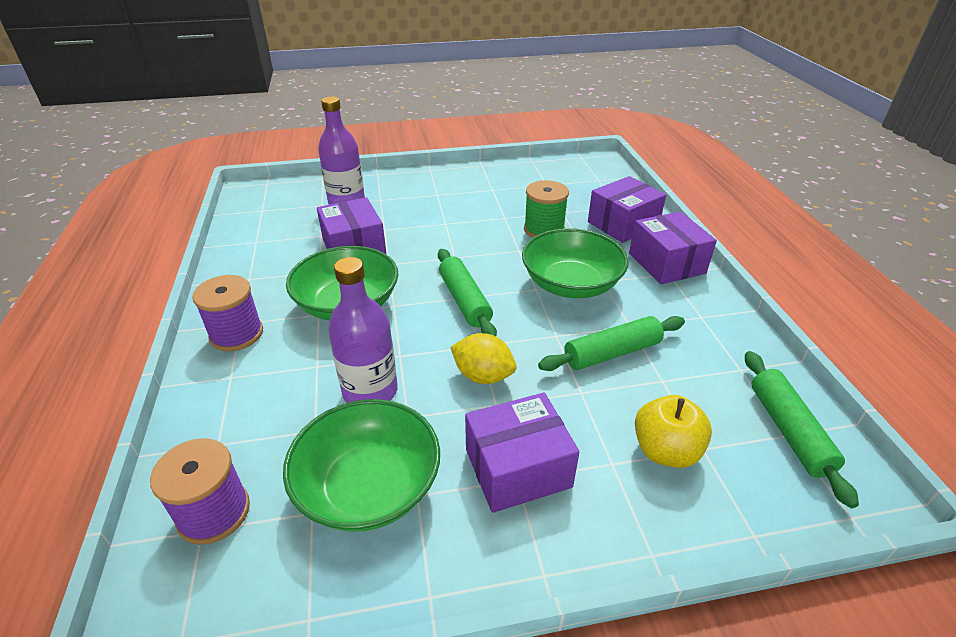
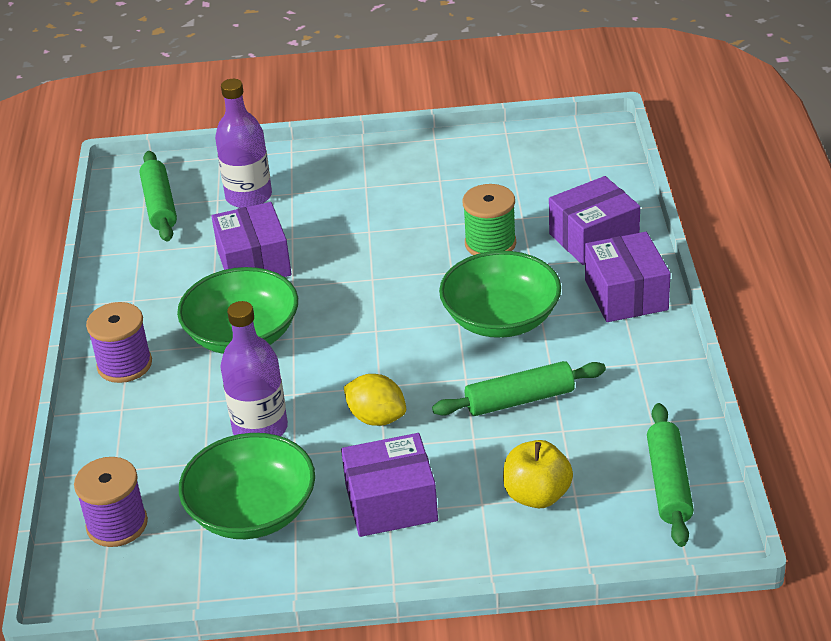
camera: 10 degrees right, 0 degrees up
green rolling pin [438,249,497,336] -> green rolling pin moved to [140,151,177,242]

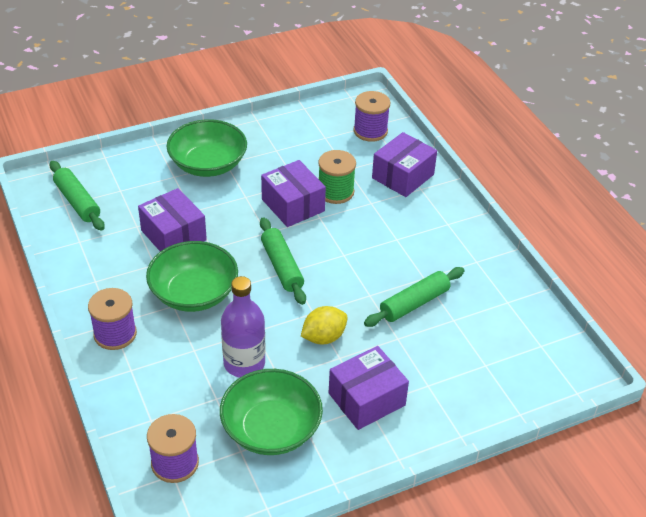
camera: 25 degrees left, 5 degrees up
purple bottle [215,79,272,208] -> none
yellow lemon [344,374,406,426] -> yellow lemon turned 45 degrees counterclockwise [301,306,348,344]
green bowl [439,251,561,338] -> green bowl moved to [167,119,247,177]
yellow apple [503,440,573,508] -> none
purple box [585,232,671,322] -> purple box moved to [261,160,326,227]
green rolling pin [647,403,694,547] -> green rolling pin moved to [260,217,306,305]
none -> purple spool [353,91,390,142]

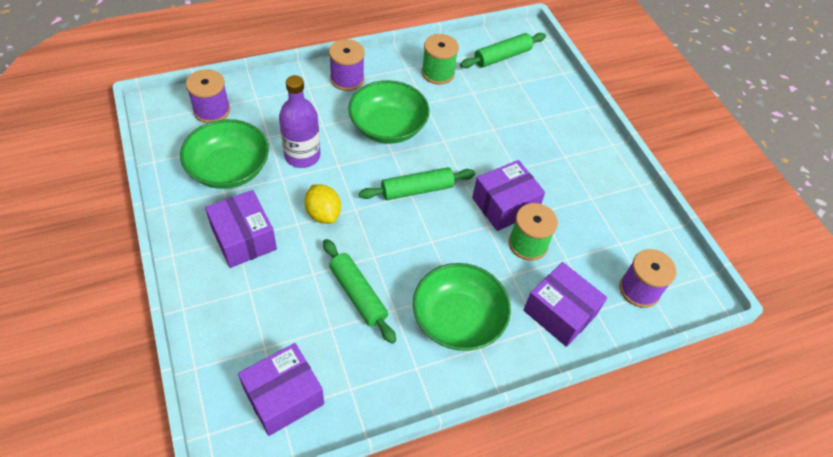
camera: 90 degrees right, 10 degrees up
purple box [138,188,207,251] -> purple box moved to [238,343,324,436]
green bowl [167,119,247,177] -> green bowl moved to [413,263,511,351]
none -> green spool [422,34,459,85]

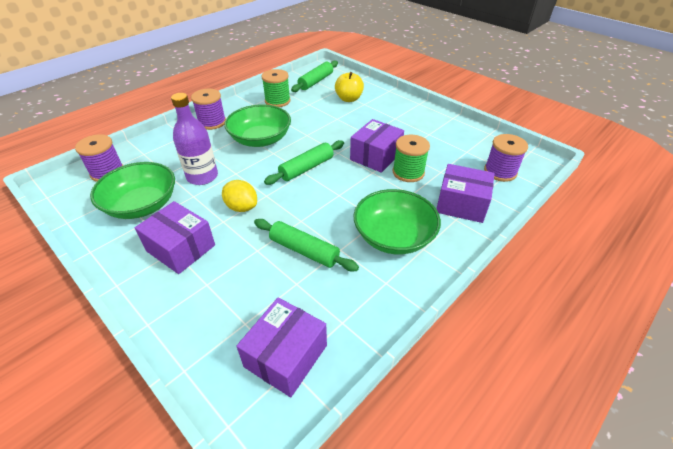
camera: 20 degrees left, 10 degrees down
none -> yellow apple [335,72,364,102]

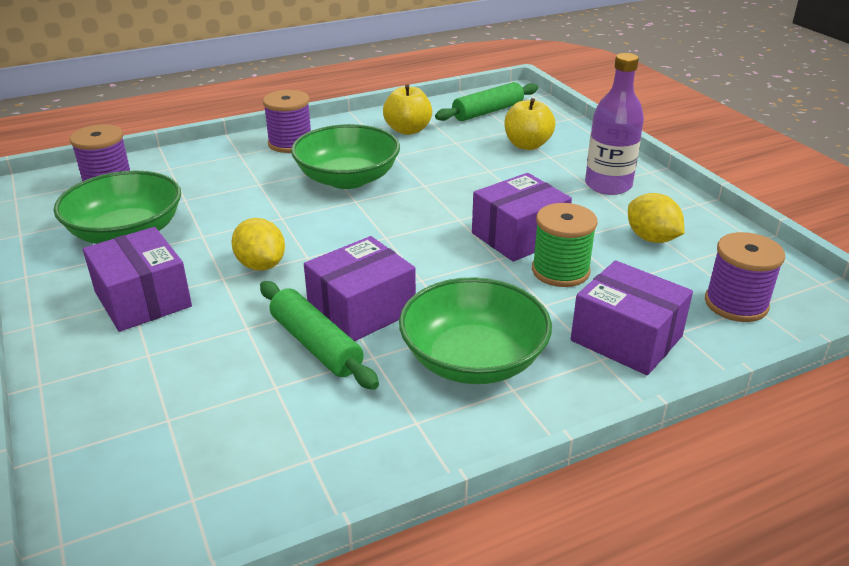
camera: 20 degrees right, 10 degrees down
purple bottle [171,93,218,185] -> purple bottle moved to [585,53,644,195]
purple box [236,297,327,397] -> purple box moved to [304,236,416,341]
green spool [261,69,291,107] -> yellow apple [383,84,432,135]
green rolling pin [264,140,344,185] -> none
none -> yellow lemon [628,193,684,243]

